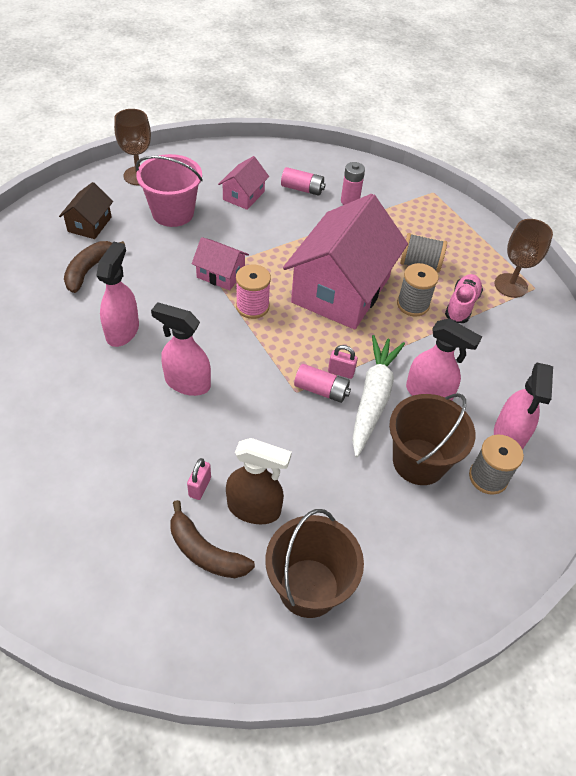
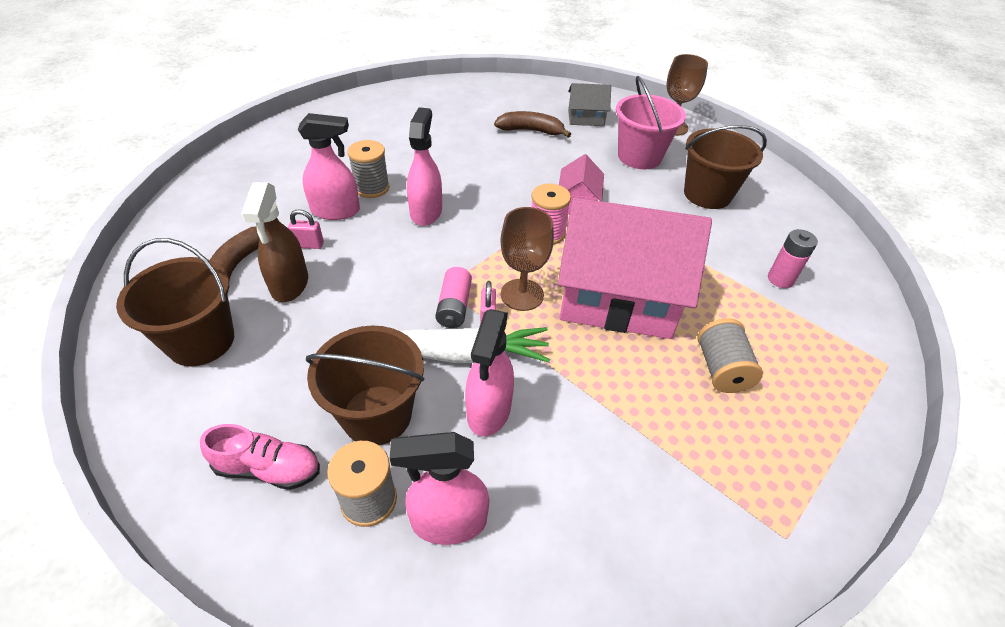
camera: 75 degrees right, 5 degrees down
brown house [59,182,113,239] -> grey house [568,83,611,126]
pink spray bottle [96,242,139,347] -> pink spray bottle moved to [298,113,360,220]
pink house [218,156,269,210] -> brown bucket [684,125,767,209]
pink battery [281,167,326,196] -> none
grey spool [397,263,438,317] -> grey spool moved to [347,140,390,198]
pink shoe [445,274,483,323] -> pink shoe moved to [200,424,320,490]
brown goblet [494,219,553,298] -> brown goblet moved to [500,207,554,311]

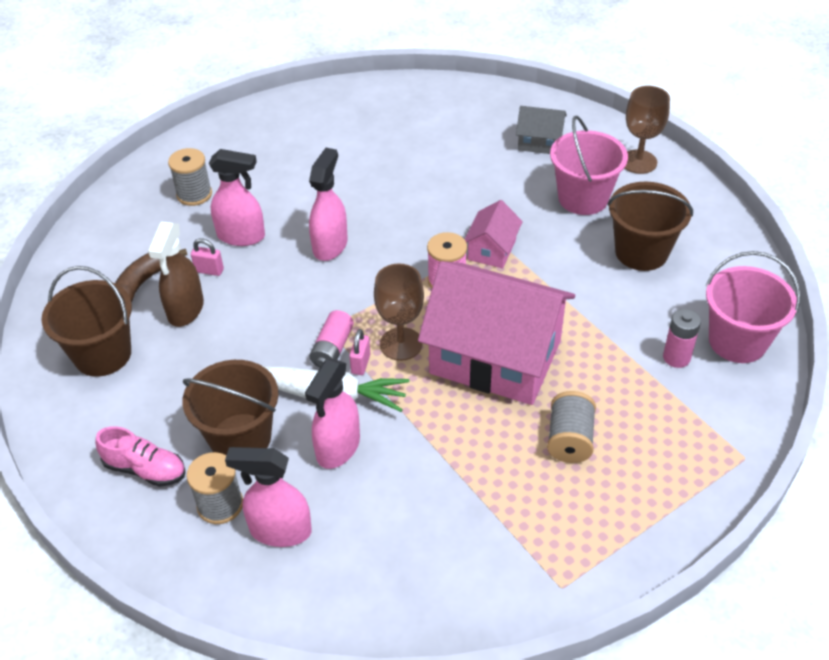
camera: 15 degrees right, 0 degrees up
grey spool [347,140,390,198] -> grey spool moved to [168,148,212,206]
brown banana [494,111,571,138] -> none
none -> pink bucket [706,251,800,363]

